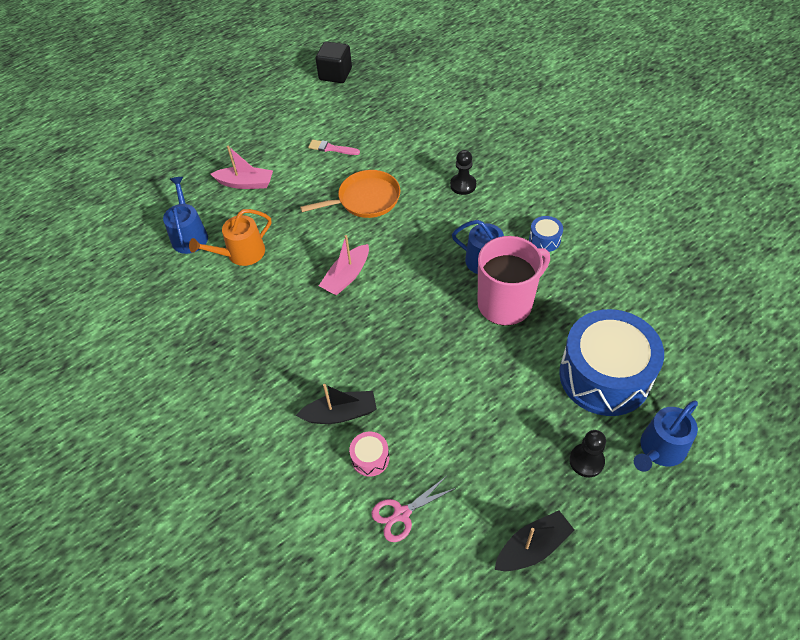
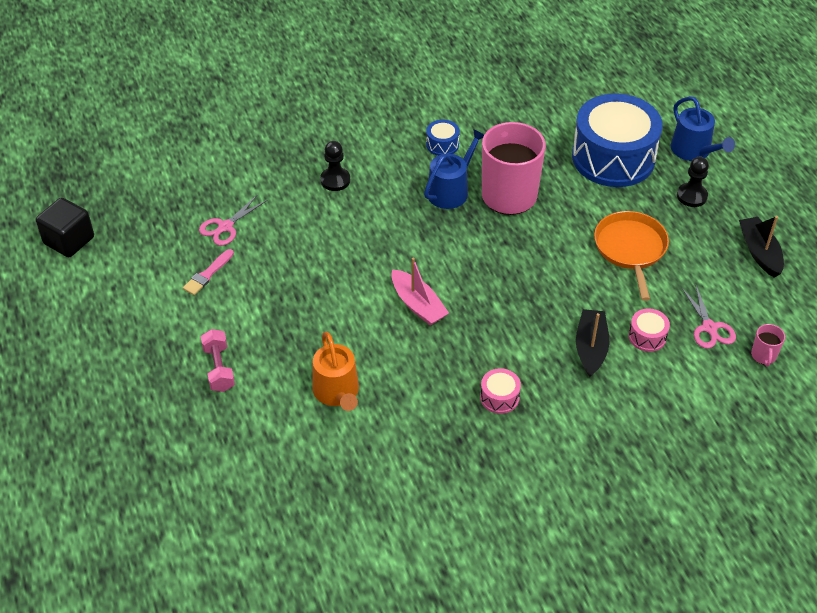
camera: 75 degrees left, 5 degrees down
blue watering can [163,177,208,254] -> none
pink boat [211,146,273,189] -> pink dumbbell [201,329,235,392]
orange pan [300,170,401,218] -> orange pan moved to [594,211,669,301]
none -> pink scissors [199,194,267,246]
none -> pink drum [480,368,521,414]
none -> pink mug [751,324,785,367]

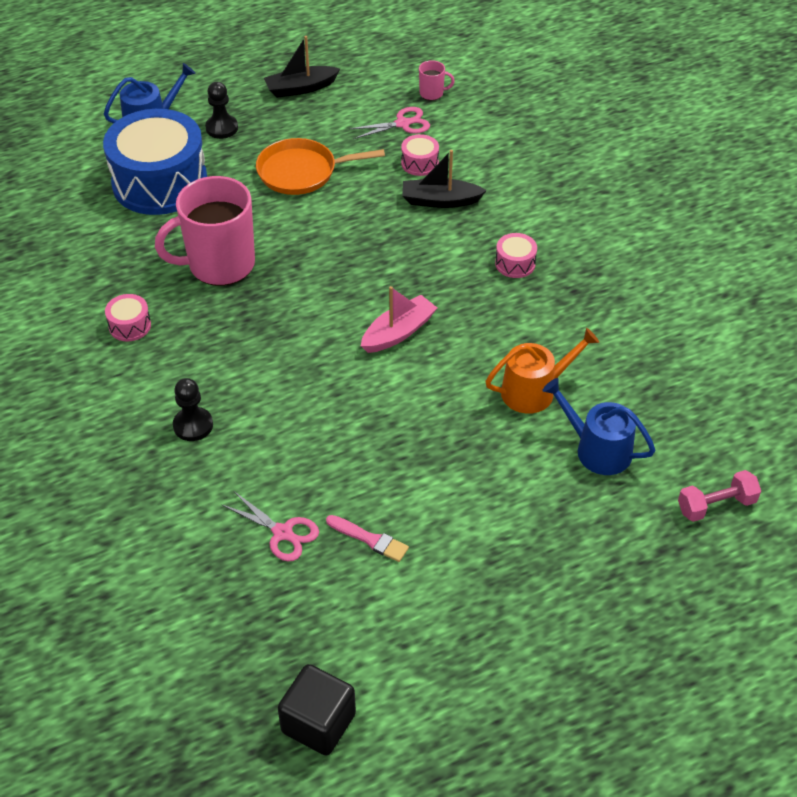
camera: 95 degrees left, 0 degrees up
pink dumbbell [201,329,235,392] -> pink dumbbell moved to [678,470,761,522]
blue watering can [424,129,484,209] -> blue watering can moved to [542,378,656,475]
blue drum [426,120,460,156] -> pink drum [105,294,151,341]

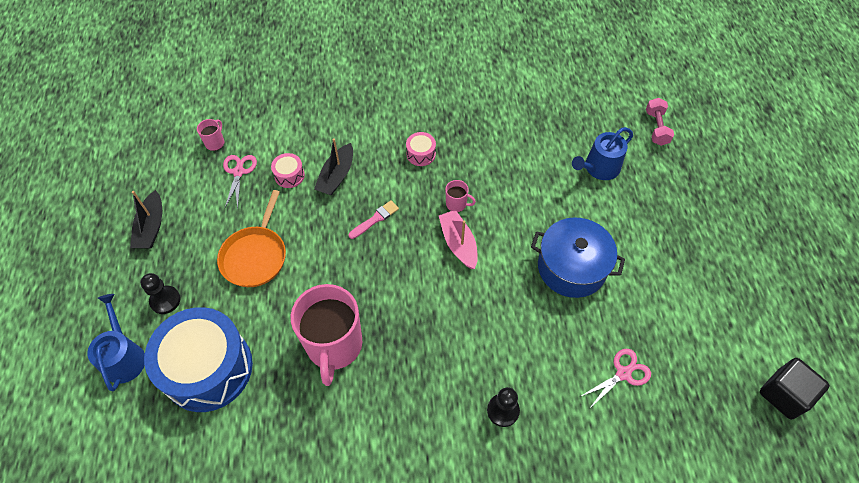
camera: 70 degrees left, 10 degrees up
pink drum [105,294,151,341] -> none
pink brush [326,515,409,562] -> pink brush moved to [349,200,399,239]
orange watering can [485,328,599,414] -> none
none -> pink mug [445,180,476,212]
none -> blue pot [531,217,625,298]

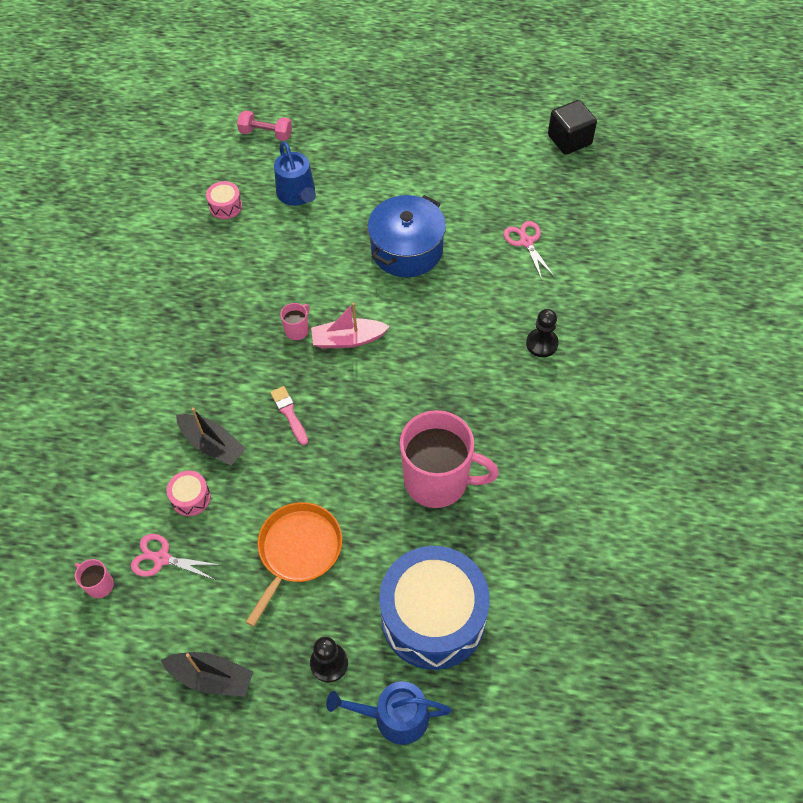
camera: 75 degrees left, 0 degrees up
orange pan [217,190,286,287] -> orange pan turned 90 degrees counterclockwise [246,502,342,627]
pink drum [406,132,436,166] -> pink drum moved to [206,181,242,219]

